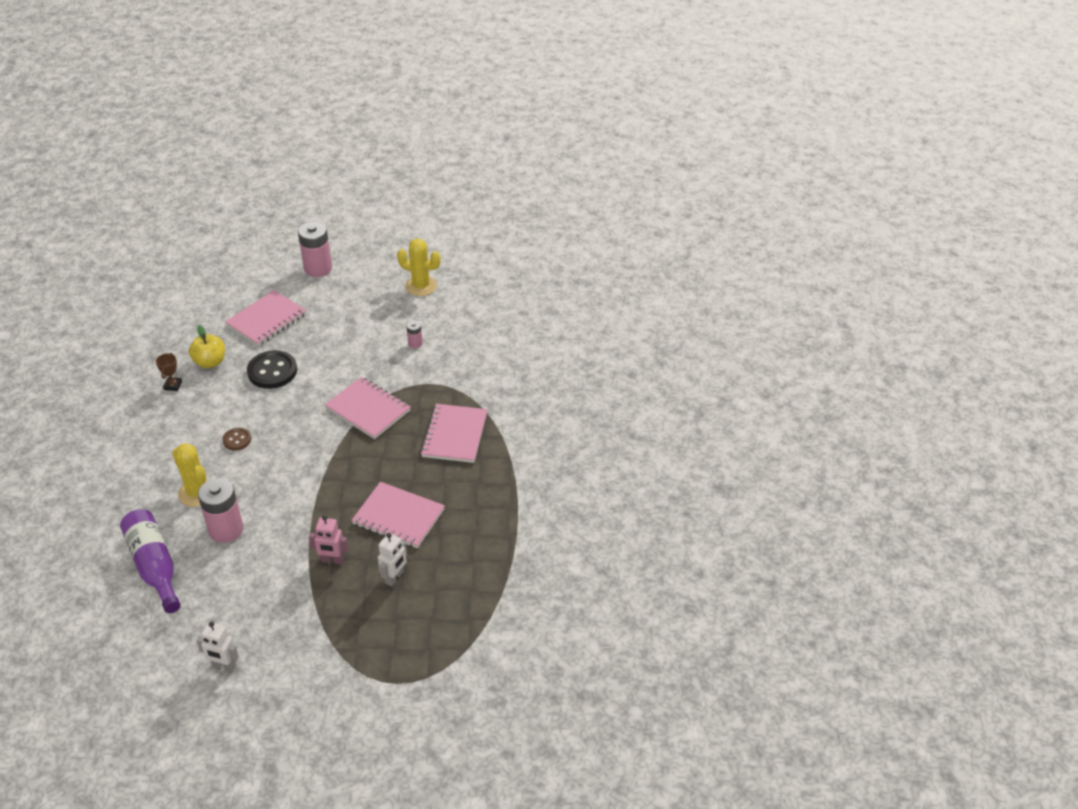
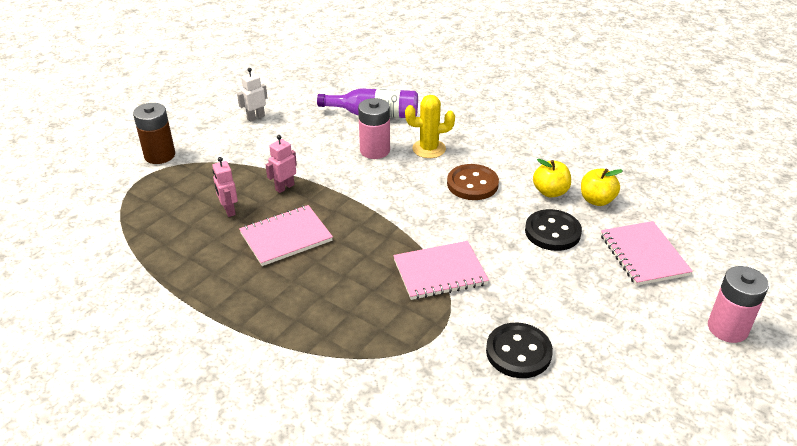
camera: 125 degrees right, 5 degrees down
brown trophy [156,353,182,391] -> none
brown button [222,428,251,450] -> brown button [447,164,499,200], size x1.85
white robot [378,533,407,586] -> pink robot [212,157,238,217]
yellow cactus [397,239,440,296] -> none
pink battery [406,320,423,348] -> black button [486,323,553,378]
pink notebook [420,404,487,463] -> none
none -> brown battery [133,103,175,164]
none -> yellow apple [533,159,571,198]

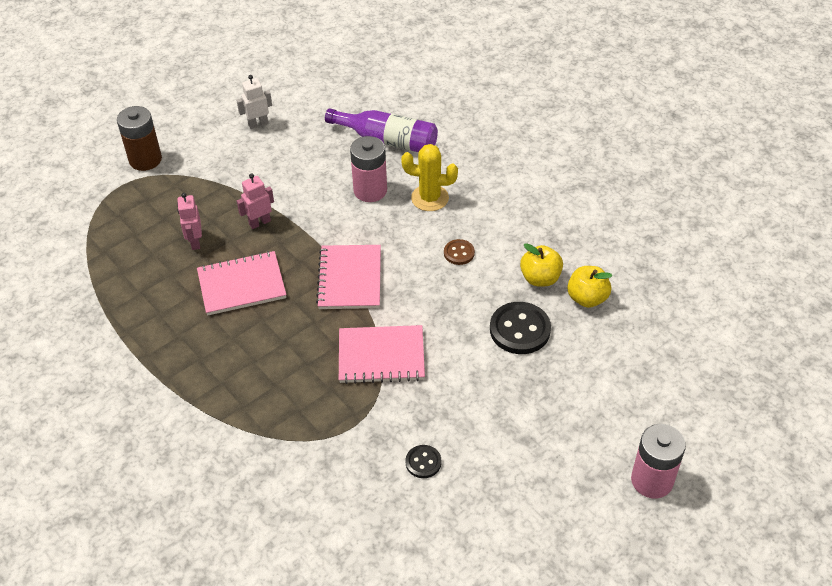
camera: 15 degrees right, 10 degrees up
brown button [447,164,499,200] -> brown button [444,239,475,265], size x0.54
black button [486,323,553,378] -> black button [406,445,441,478], size x0.54
pink notebook [601,221,693,286] -> pink notebook moved to [316,245,381,309]

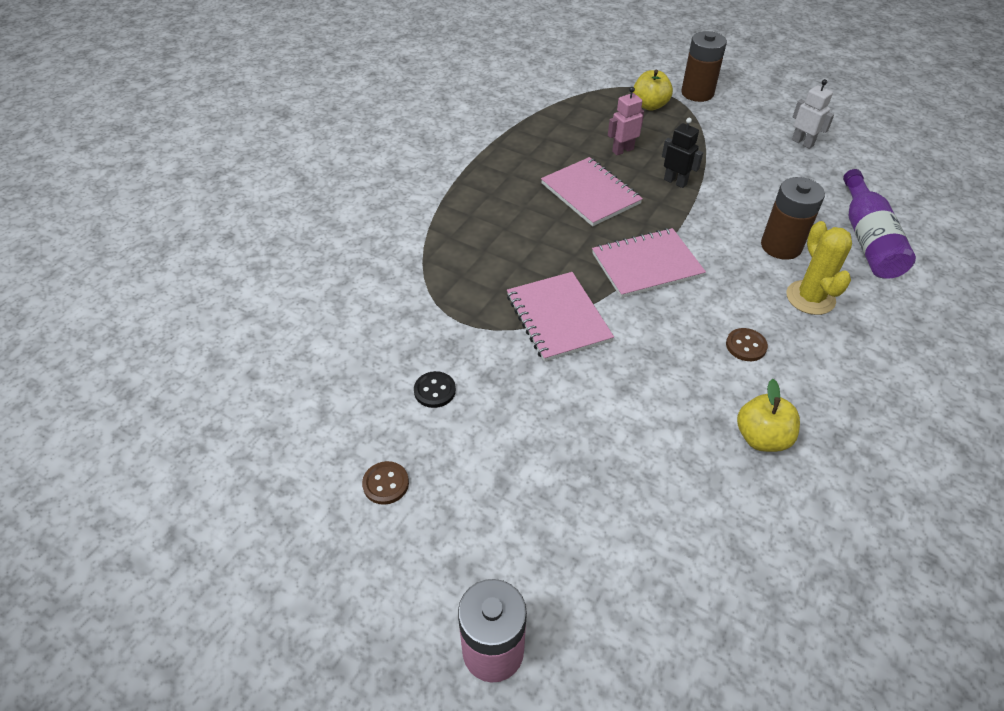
camera: 70 degrees right, 0 degrees up
pink robot [237,173,274,229] -> black robot [662,118,703,188]
pink battery [350,136,387,202] -> brown battery [761,177,825,260]
black button [490,302,551,354] -> none
yellow apple [567,266,612,308] -> yellow apple moved to [633,70,673,111]
none -> brown button [362,461,409,505]

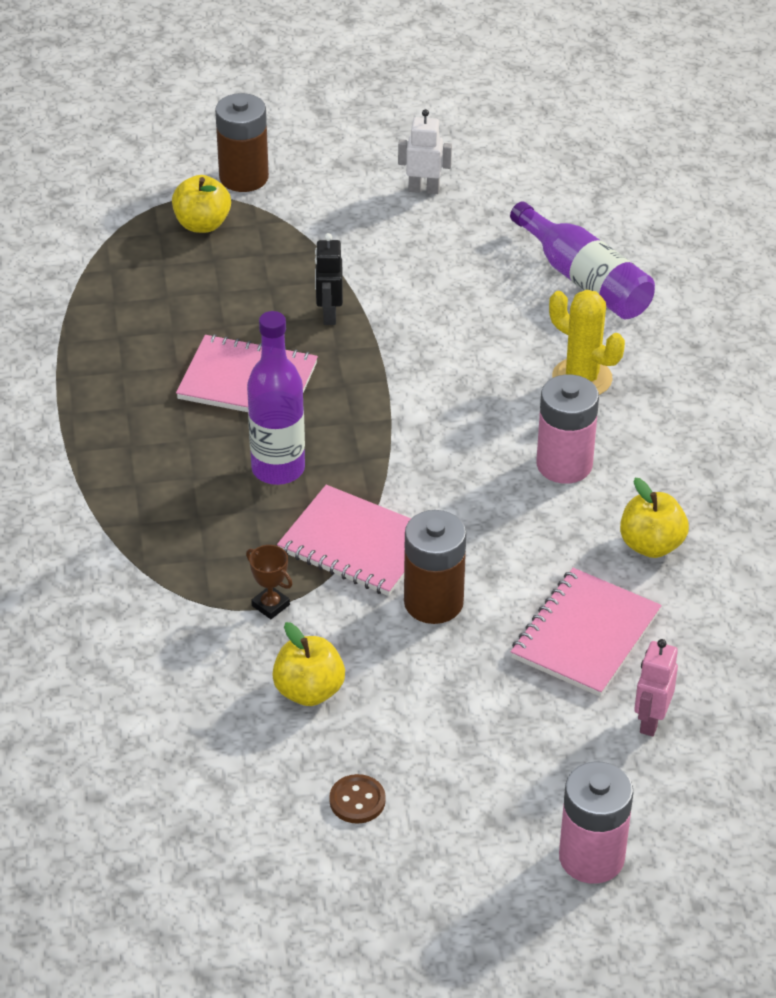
camera: 40 degrees left, 5 degrees down
black button [414,371,456,408] -> yellow apple [272,622,345,706]
pink notebook [592,228,706,298] -> pink notebook moved to [511,568,662,697]
pink robot [608,87,644,155] -> pink robot moved to [634,639,678,736]
black robot [662,118,703,188] -> black robot turned 90 degrees counterclockwise [315,233,343,325]
brown button [726,328,768,361] -> pink battery [536,374,599,484]
brown battery [761,177,825,260] -> brown battery moved to [404,510,466,624]
none -> brown trophy [246,545,292,619]
none -> purple bottle [247,311,305,485]

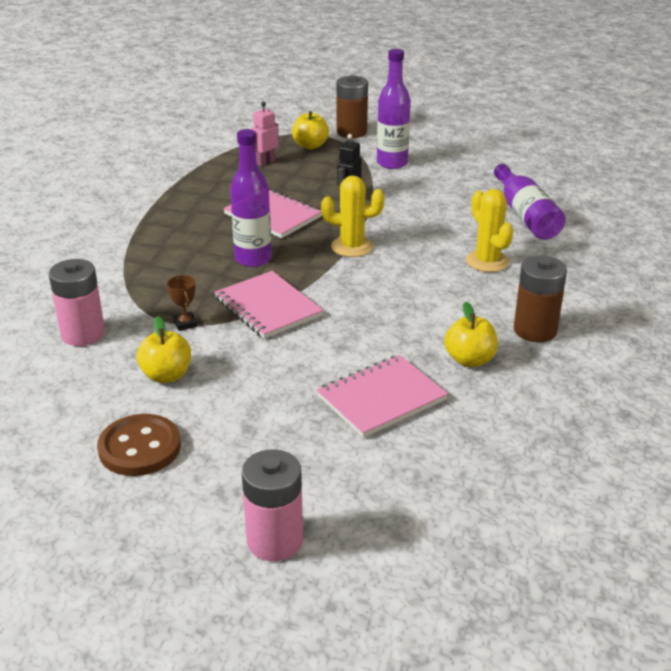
camera: 25 degrees right, 10 degrees down
brown button [329,774,386,824] -> brown button [97,414,181,476], size x1.85
white robot [398,109,452,194] -> none
brown battery [404,510,466,624] -> brown battery moved to [514,256,567,342]
pink battery [536,374,599,484] -> pink battery moved to [49,259,105,346]
pink robot [634,639,678,736] -> pink robot moved to [251,102,279,166]
none -> yellow cactus [321,176,385,257]
none -> purple bottle [377,49,411,169]

